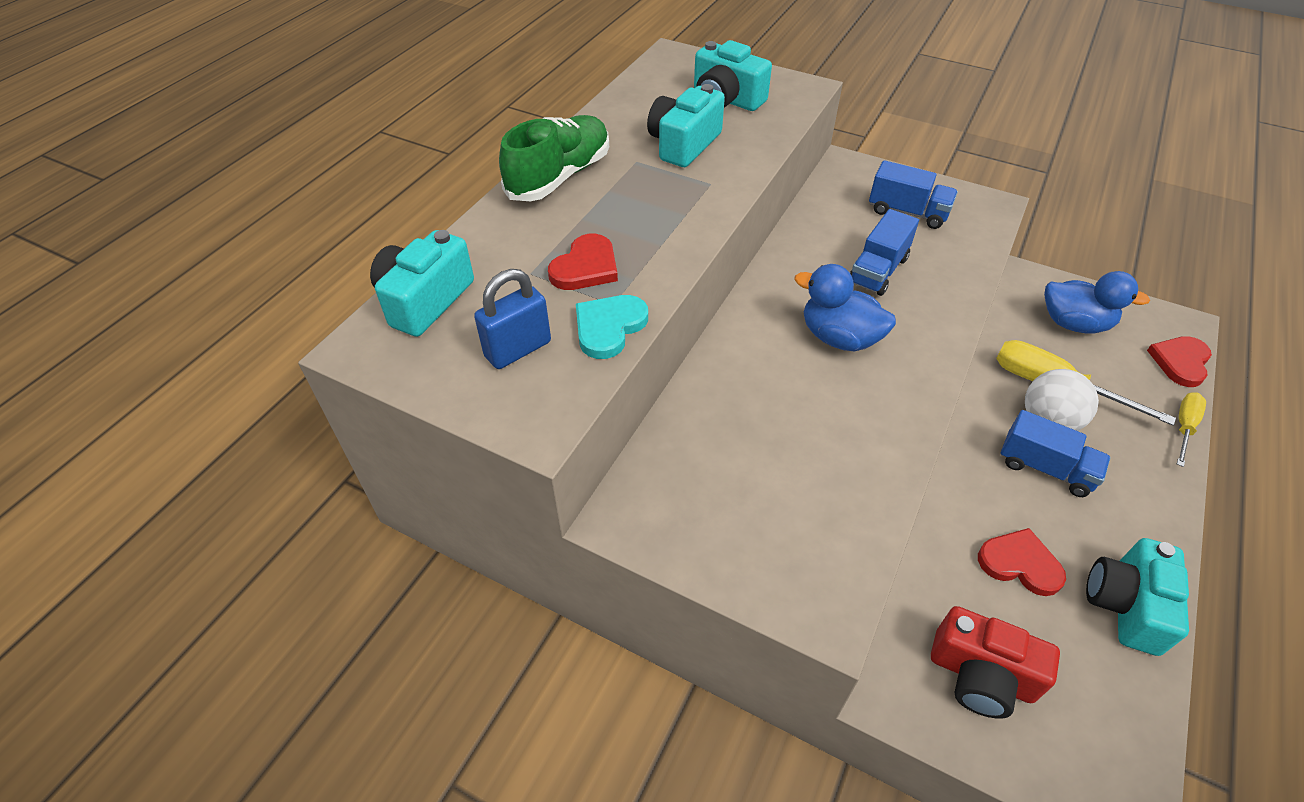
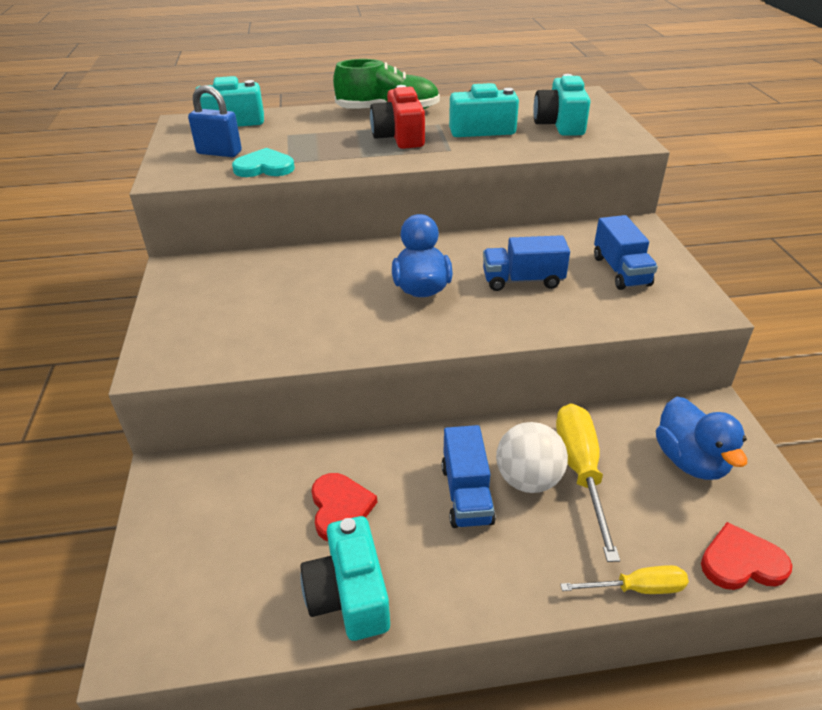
camera: 55 degrees right, 10 degrees down
red heart [548,234,618,290] -> none
red camera [931,606,1060,719] -> red camera moved to [370,85,425,149]
turquoise camera [1086,538,1189,656] -> turquoise camera turned 90 degrees counterclockwise [300,516,390,641]

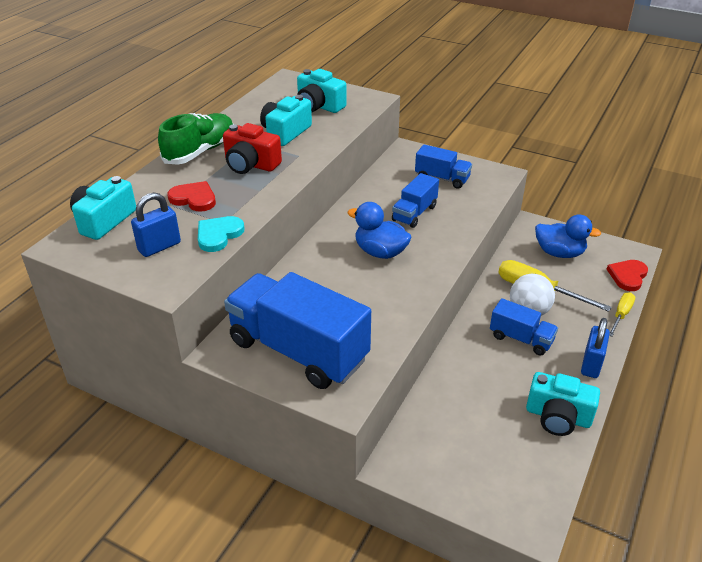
camera: 55 degrees left, 0 degrees up
red heart [311,473,377,541] -> red heart moved to [167,181,216,212]
none -> blue truck [224,272,371,389]
none -> blue padlock [581,318,610,378]

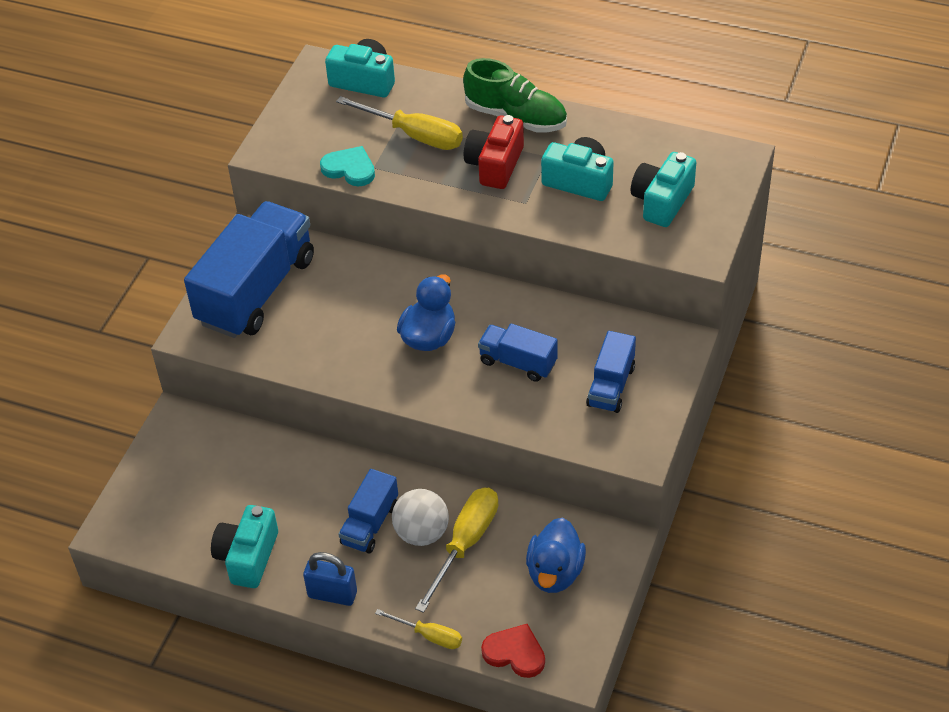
camera: 85 degrees right, 10 degrees up
blue padlock [131,193,181,257] -> none
red heart [167,181,216,212] -> yellow screwdriver [336,96,463,150]

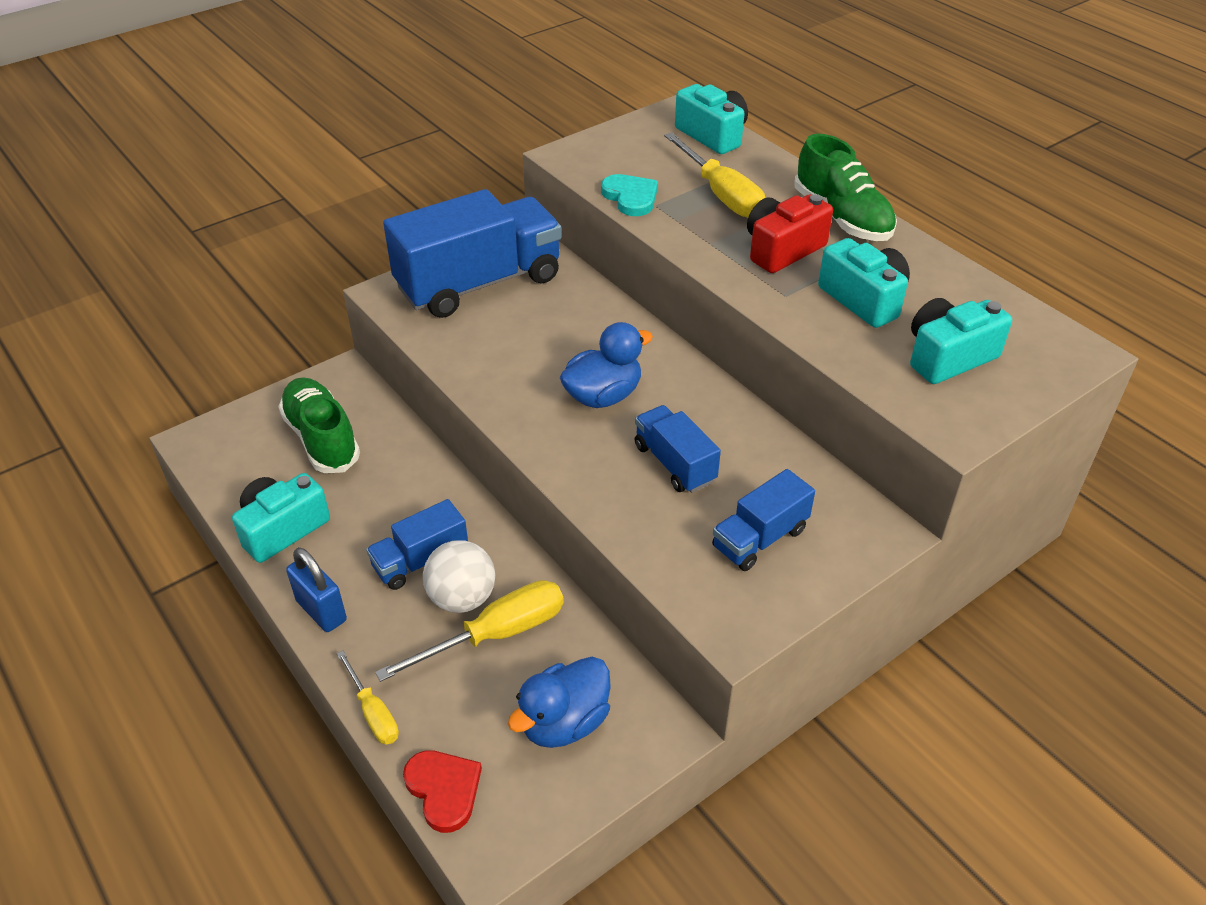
camera: 30 degrees right, 5 degrees down
none -> green shoe [278,377,360,473]

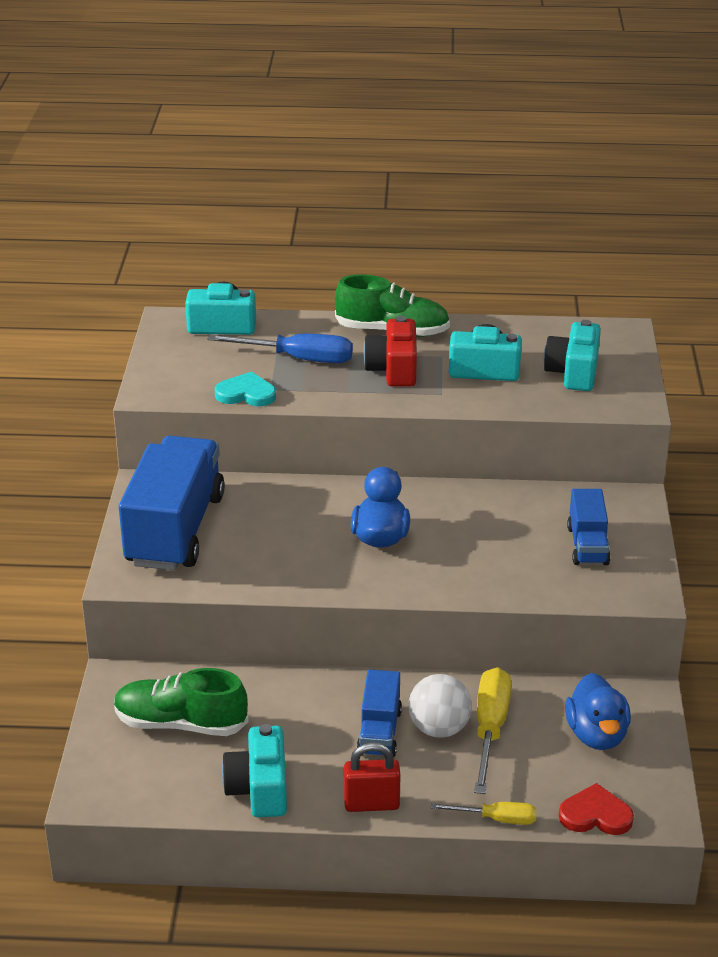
camera: 50 degrees left, 10 degrees down
blue padlock [286,548,347,632] -> red padlock [344,742,400,812]
blue truck [635,405,721,493] -> none
yellow screwdriver [664,133,765,218] -> blue screwdriver [208,334,353,363]

